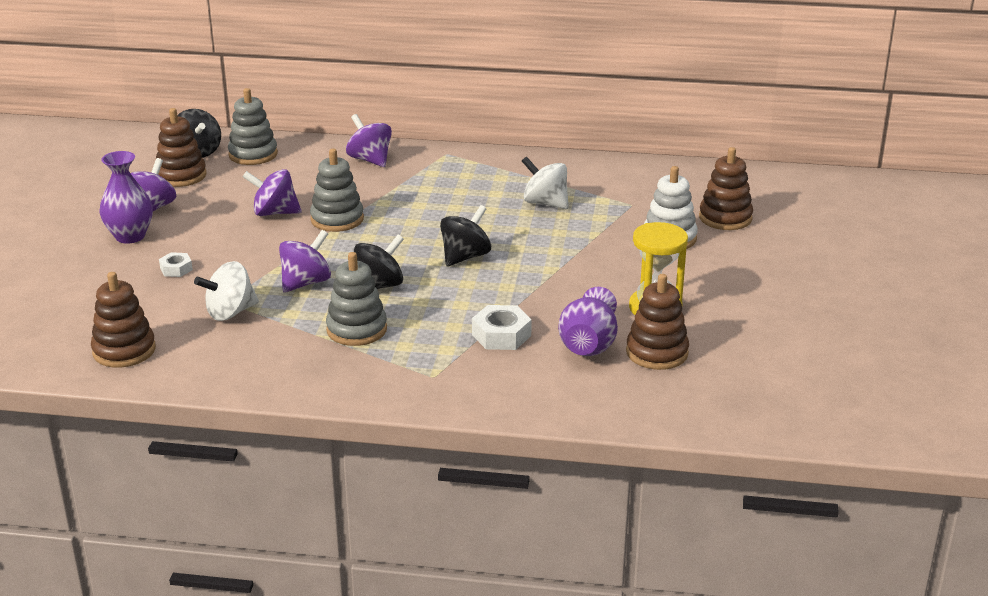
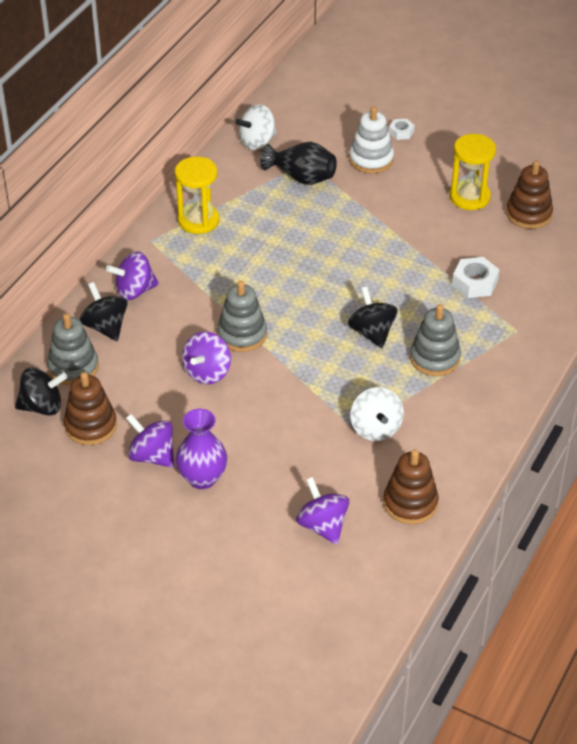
camera: 70 degrees left, 15 degrees up
white nut [159,252,193,277] -> white nut moved to [389,119,415,140]
purple spinning top [279,230,331,293] -> purple spinning top moved to [296,477,349,545]
black spinning top [440,205,491,266] -> black spinning top moved to [80,282,127,341]
white spinning top [522,157,569,209] -> white spinning top moved to [235,104,277,150]
purple vase [558,287,618,356] -> none
brown stacking toy [699,147,753,230] -> none
none -> yellow hourglass [175,157,219,234]
none -> black vase [260,142,337,185]

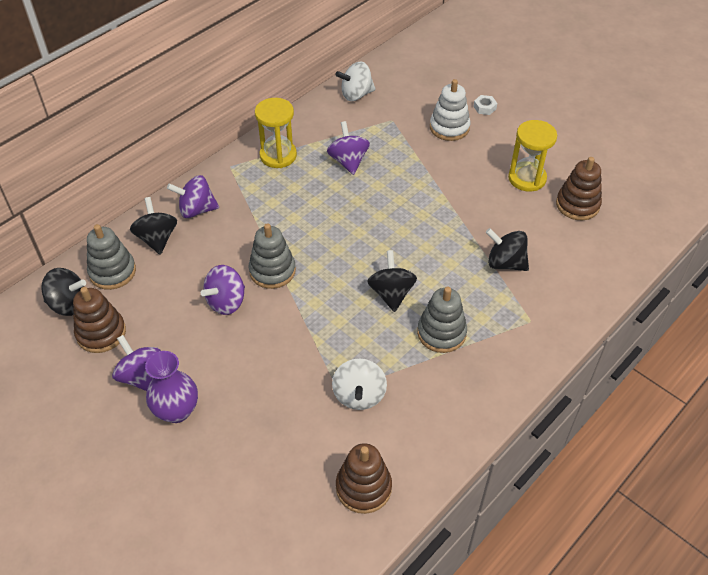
camera: 15 degrees right, 5 degrees up
black vase [260,142,337,185] -> none
purple spinning top [296,477,349,545] -> purple spinning top moved to [327,121,370,175]
white nut [452,257,499,298] -> black spinning top [486,228,529,271]

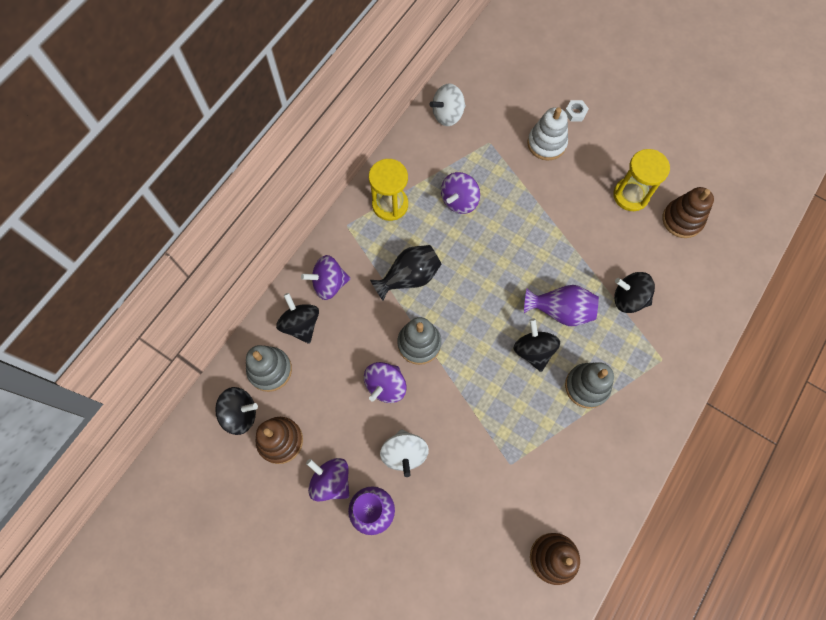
camera: 10 degrees left, 20 degrees up
purple spinning top [327,121,370,175] -> purple spinning top turned 120 degrees counterclockwise [441,172,480,214]
white spinning top [332,358,387,410] -> white spinning top moved to [380,429,429,477]
none -> black vase [370,245,441,301]
none -> purple vase [524,285,599,326]

